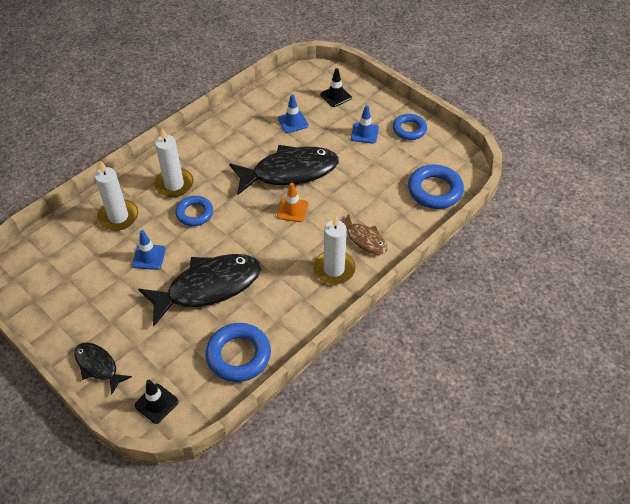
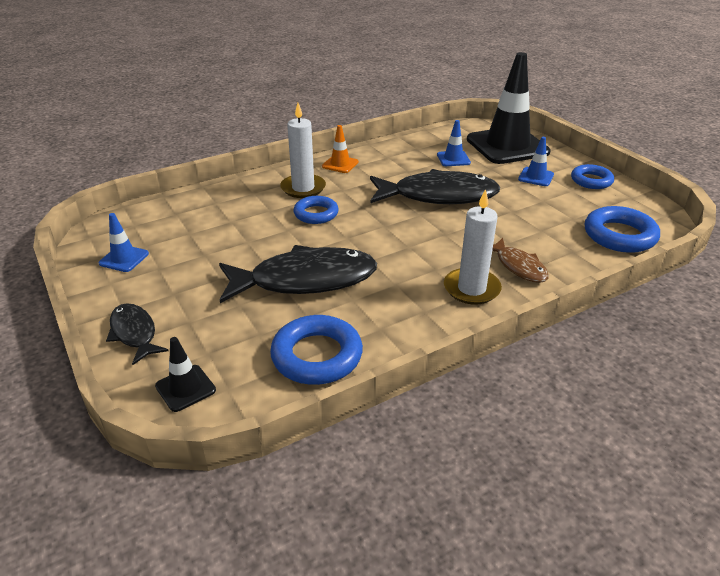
camera: 15 degrees right, 15 degrees down
white candle [95,162,138,231] -> none
blue traffic cone [132,230,166,270] -> blue traffic cone moved to [99,213,149,272]
orange traffic cone [277,183,308,222] -> orange traffic cone moved to [322,125,359,173]
black traffic cone [320,68,352,107] -> black traffic cone [467,52,551,164], size x2.33

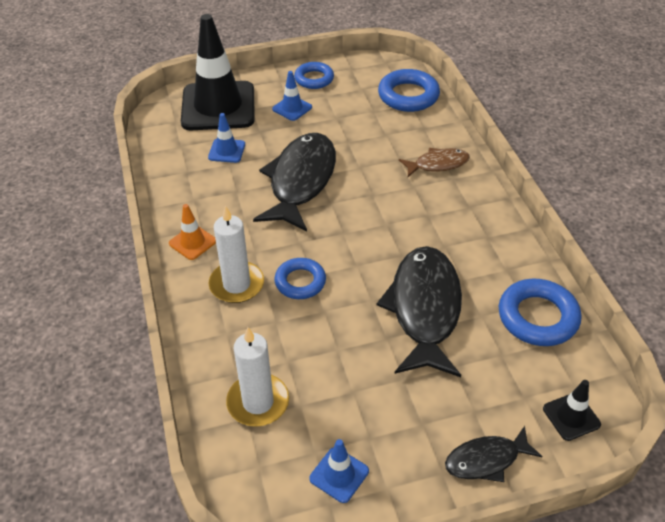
camera: 75 degrees left, 10 degrees up
white candle [444,189,502,305] -> white candle moved to [226,327,289,427]

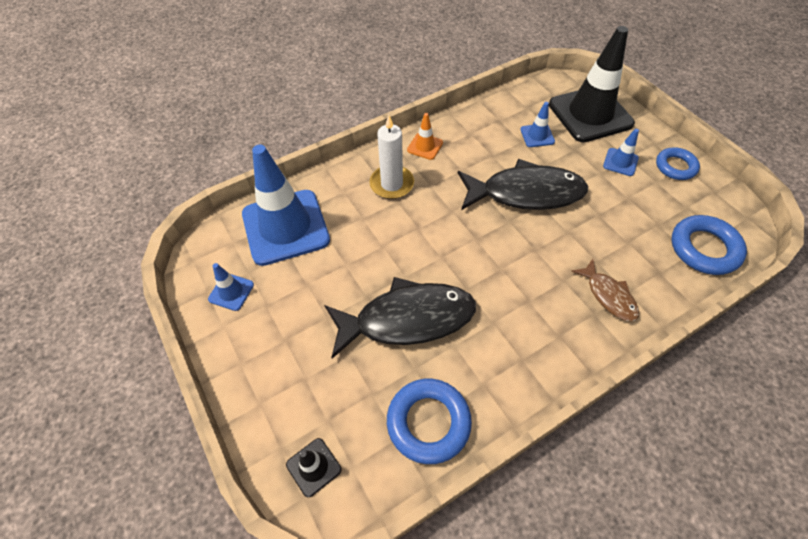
camera: 75 degrees right, 10 degrees up
white candle [226,327,289,427] -> blue traffic cone [242,145,330,266]
blue ring [275,258,326,299] -> none
black fish [445,426,543,482] -> none

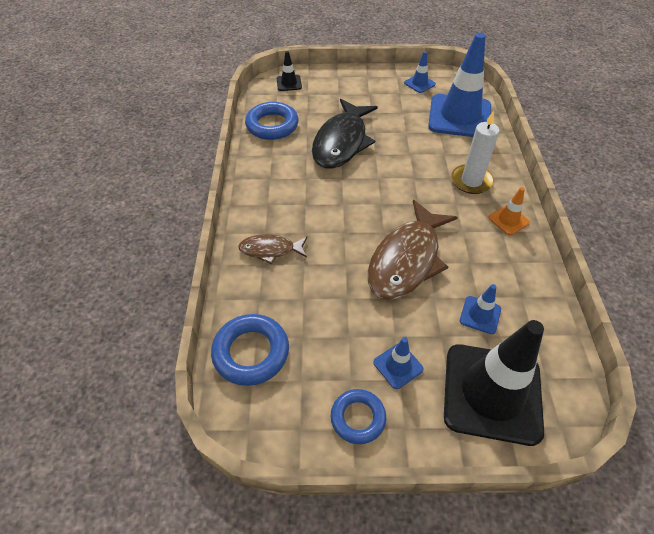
camera: 120 degrees right, 5 degrees down
black fish [458,159,588,210] -> brown fish [368,200,458,300]

